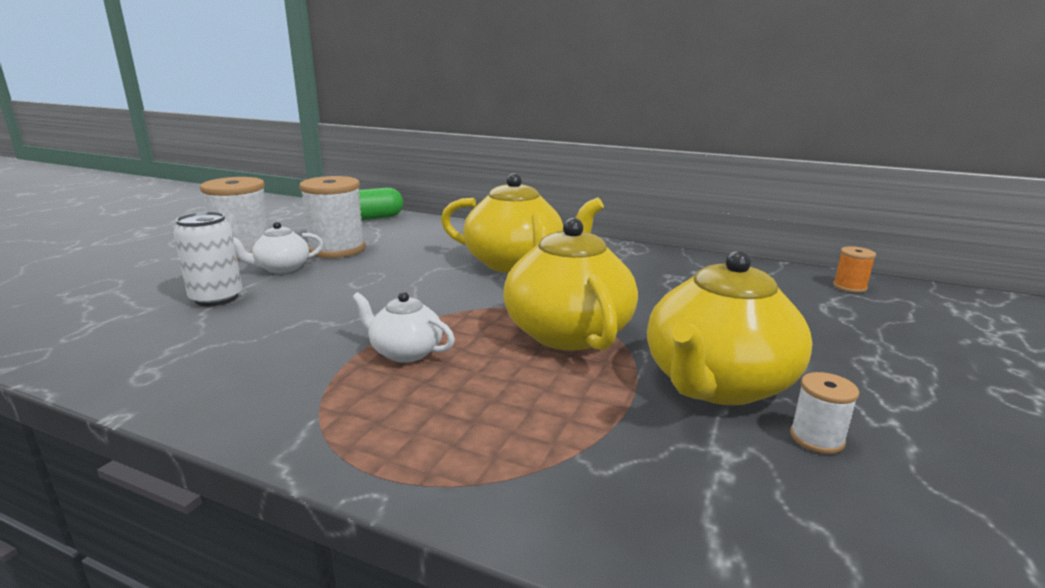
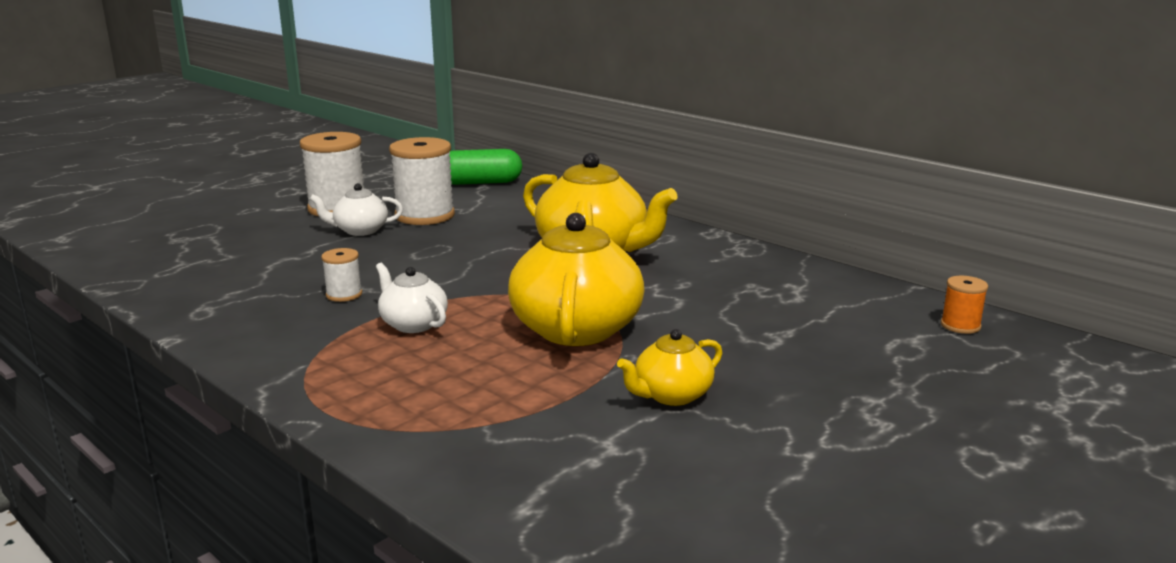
camera: 20 degrees right, 0 degrees up
white can [173,212,242,306] -> none
yellow teapot [647,250,812,405] -> yellow teapot [617,329,722,406], size x0.51
white spool [790,372,859,454] -> white spool moved to [321,248,362,302]

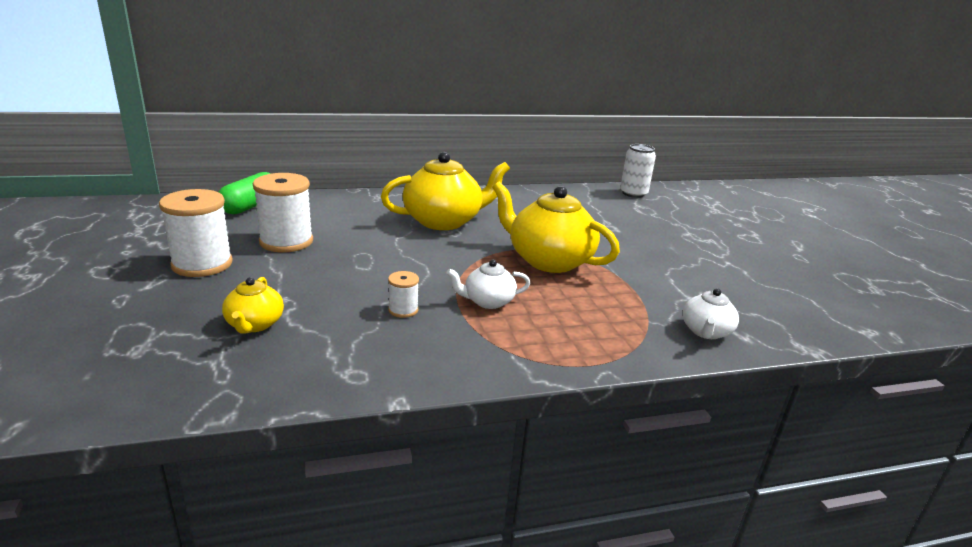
camera: 60 degrees left, 5 degrees up
white teapot [309,183,403,236] -> white teapot moved to [683,288,739,339]
yellow teapot [617,329,722,406] -> yellow teapot moved to [222,277,284,334]
orange spool [941,276,988,334] -> white can [620,144,656,198]

